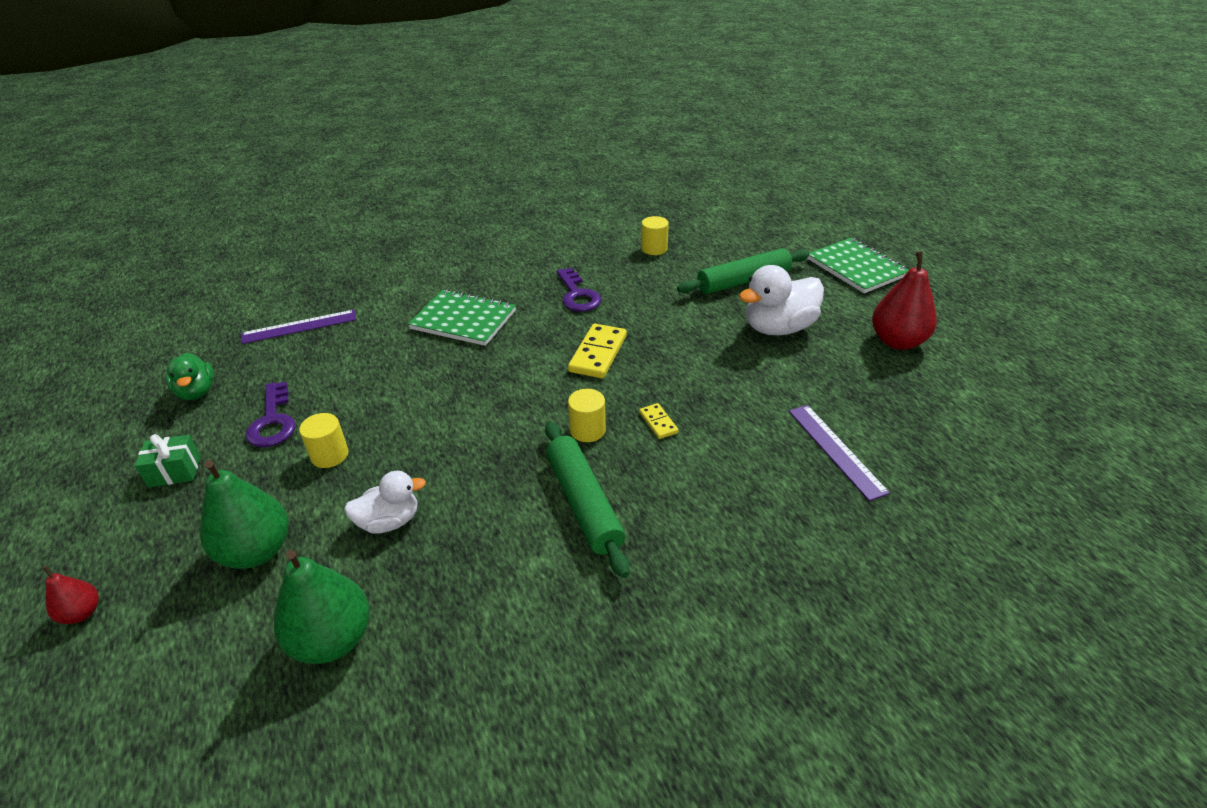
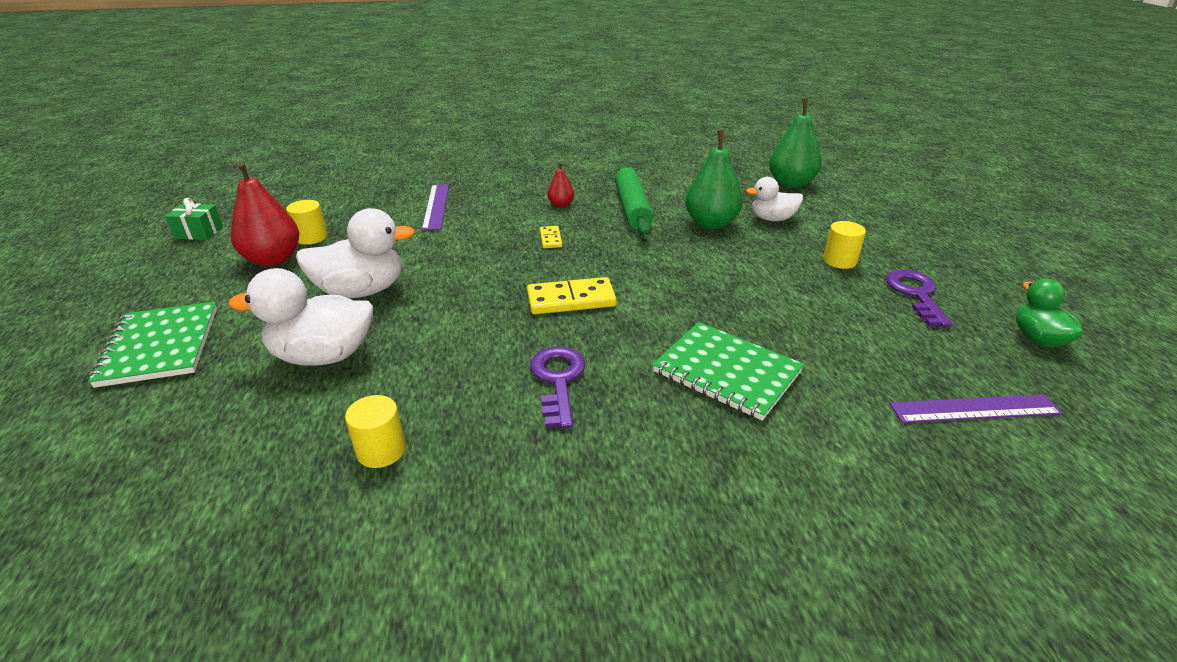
camera: 165 degrees left, 5 degrees down
red pear [43,566,99,624] -> red pear moved to [547,162,574,208]
green gift [135,434,201,487] -> green gift moved to [165,198,223,240]
green pear [200,460,289,569] -> green pear moved to [685,130,743,229]
yellow domino [568,324,627,378] -> yellow domino turned 45 degrees clockwise [527,277,617,314]
yellow cylinder [568,389,606,442] -> yellow cylinder moved to [286,200,327,245]
green rolling pin [677,248,809,294] -> white duck [228,268,373,366]

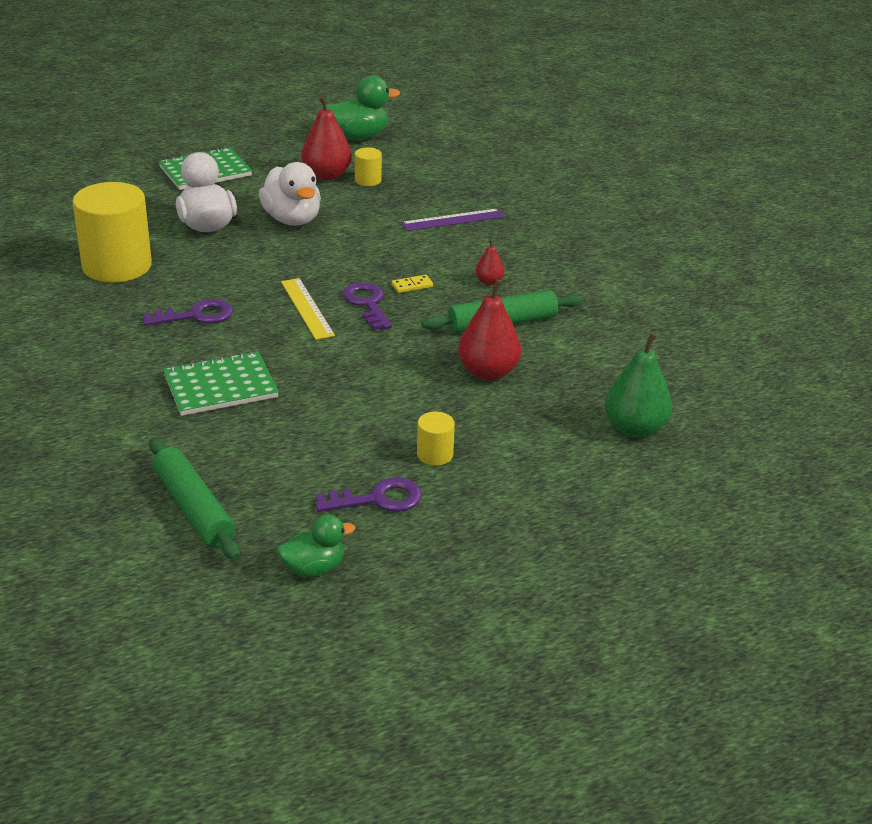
camera: 75 degrees right, 0 degrees up
green gift [165,198,223,240] -> green duck [321,76,400,140]
yellow cylinder [345,395,406,468] -> yellow cylinder [73,182,152,283], size x2.27
yellow domino [527,277,617,314] -> yellow ruler [281,278,335,340]
green notebook [652,322,804,421] -> green notebook turned 45 degrees clockwise [163,351,279,416]
green pear [685,130,743,229] -> red pear [458,279,521,381]
white duck [746,177,803,221] -> none
purple ruler [889,394,1063,423] -> green rolling pin [149,437,240,560]
none -> purple key [342,282,392,330]

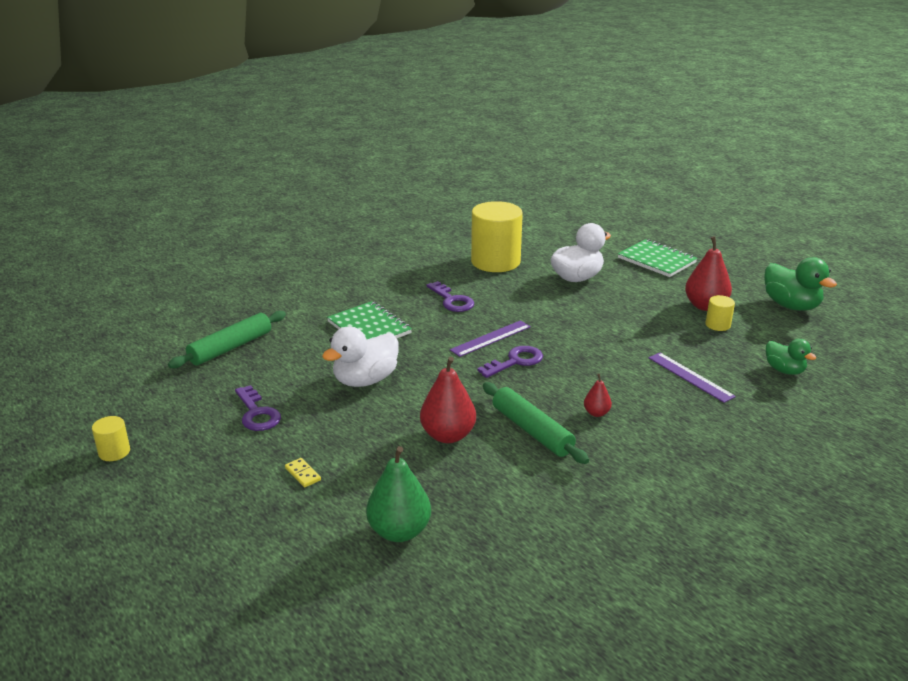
camera: 75 degrees right, 5 degrees down
white duck [259,162,321,226] -> white duck moved to [322,326,399,387]
green duck [277,515,355,577] -> green duck moved to [766,339,817,375]
yellow ruler [281,278,335,340] -> purple ruler [450,320,531,357]
yellow domino [392,275,433,293] -> yellow domino moved to [285,458,321,487]
yellow cylinder [417,412,455,465] -> yellow cylinder moved to [92,416,130,461]

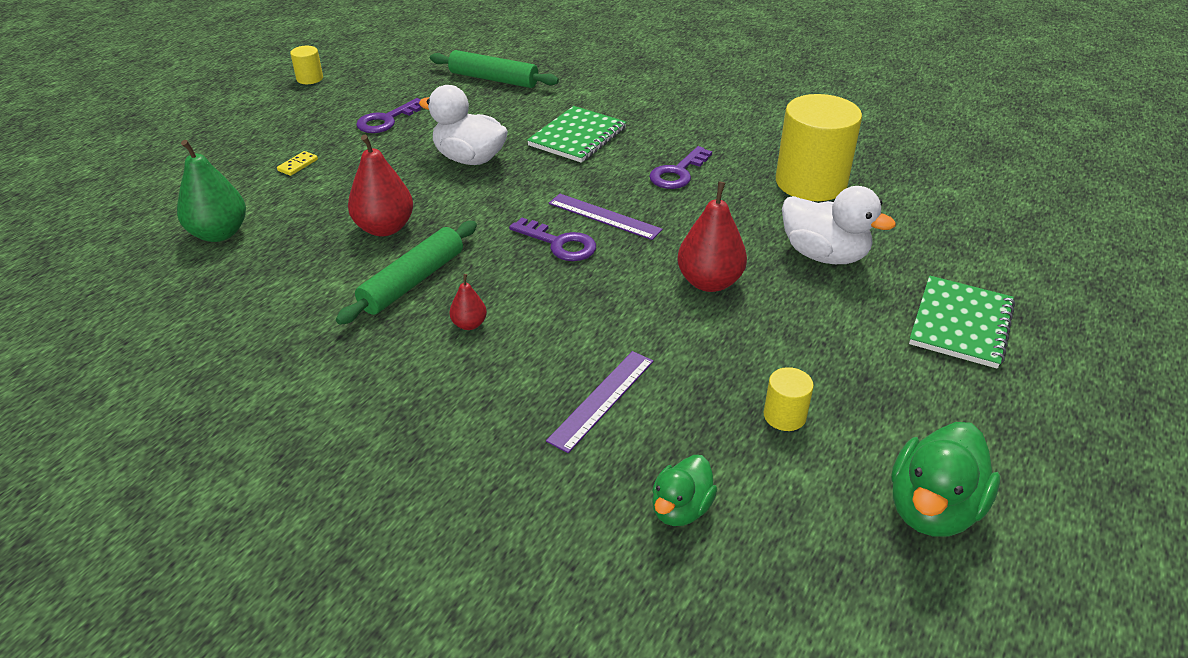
camera: 70 degrees right, 10 degrees up
red pear [685,236,732,311] -> red pear moved to [677,181,747,292]

